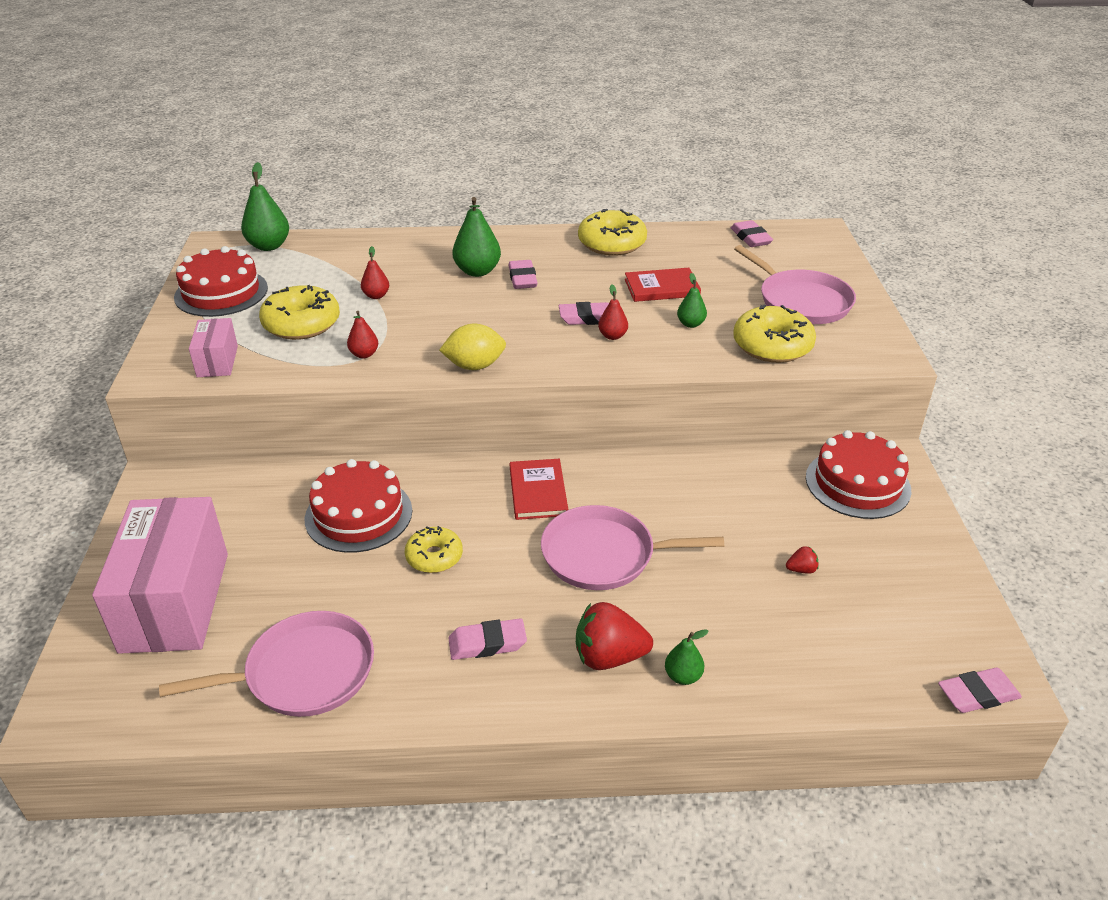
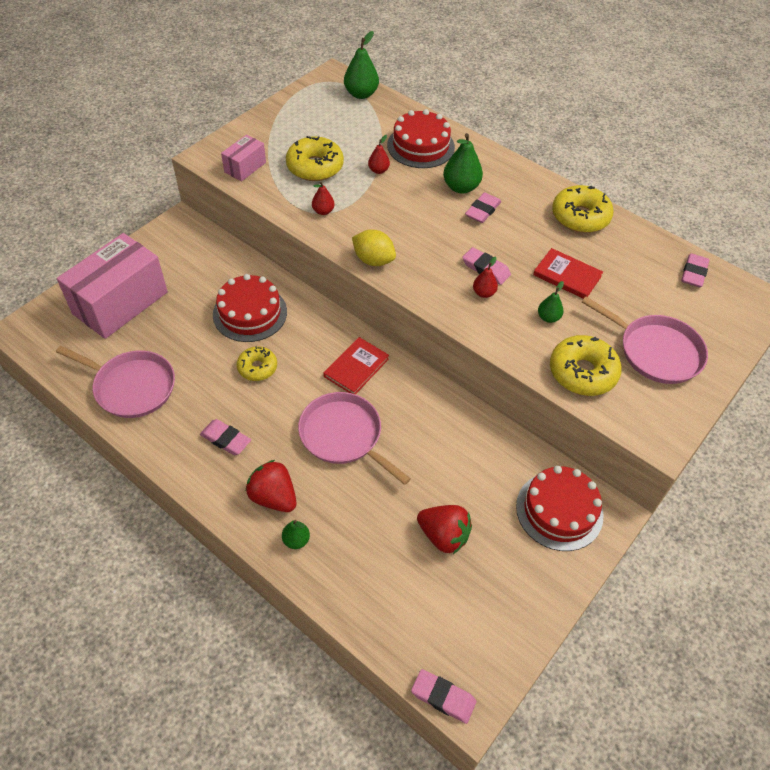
camera: 40 degrees right, 15 degrees up
red cake [174,246,268,317] -> red cake moved to [387,109,455,168]
pink pan [734,245,856,324] -> pink pan turned 60 degrees counterclockwise [582,296,708,384]
red strawberry [786,546,819,574] -> red strawberry [417,505,472,554], size x2.19

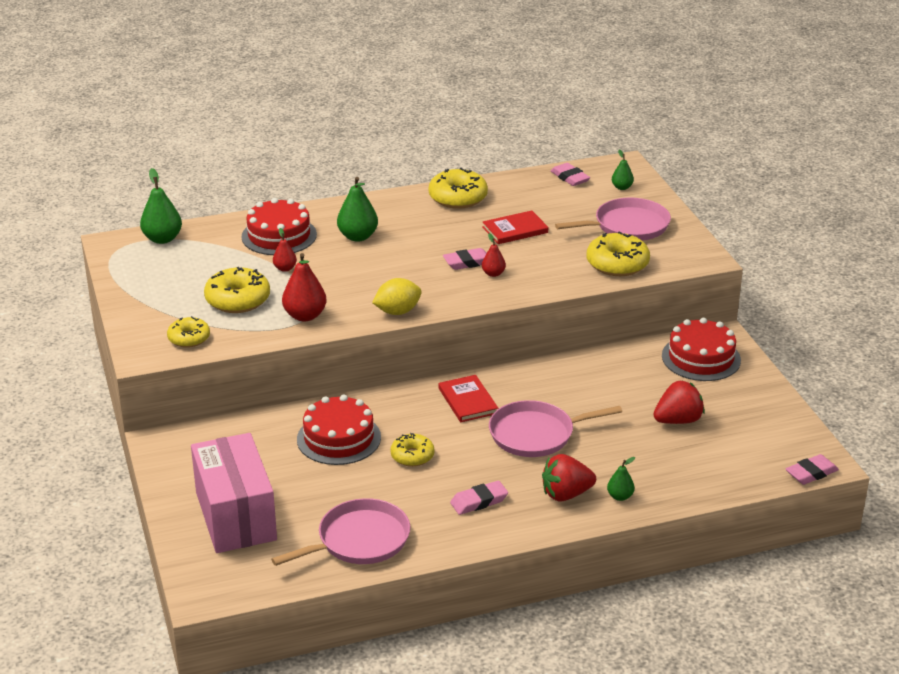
camera: 55 degrees left, 20 degrees down
pink box [221,134,266,182] -> yellow donut [167,316,210,348]
red pear [312,182,335,215] -> red pear [282,253,326,321], size x1.77
pink eraser [465,192,501,223] -> none
green pear [538,281,564,323] -> green pear moved to [612,150,634,190]

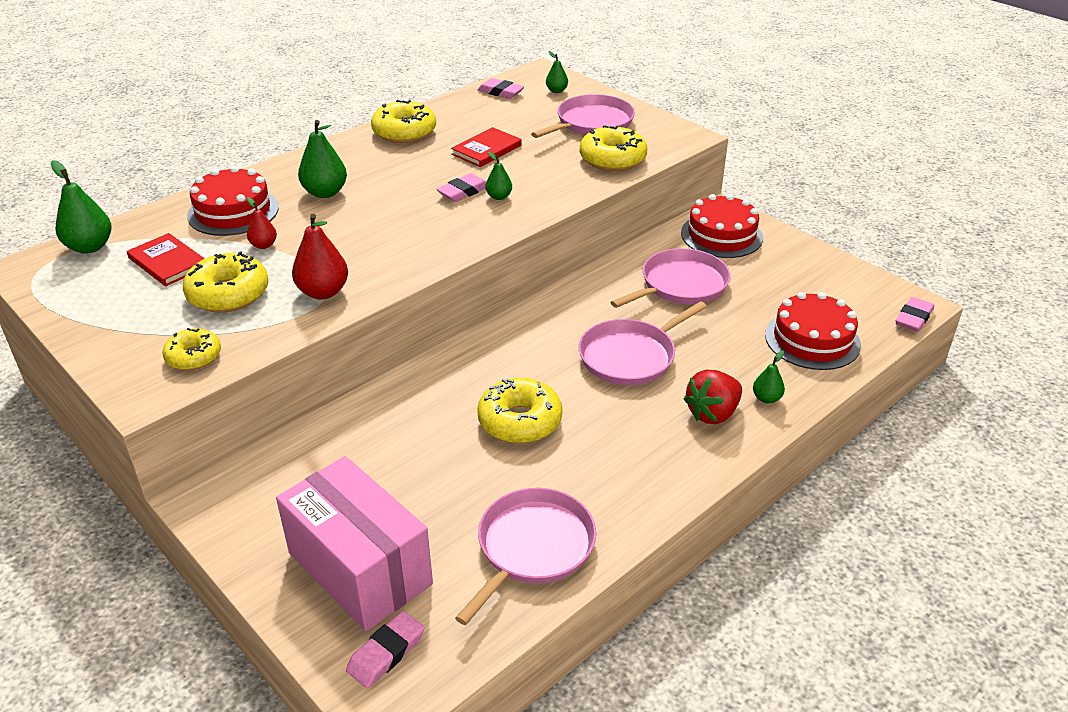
camera: 25 degrees left, 5 degrees up
red cake [297,395,381,465] -> red cake moved to [765,292,861,370]
yellow lemon [372,278,422,315] -> none
yellow donut [390,433,435,467] -> yellow donut [477,377,563,444], size x1.59
red book [439,375,498,422] -> red book moved to [127,233,205,286]
pink eraser [450,481,508,515] -> pink eraser moved to [346,611,424,688]
red pear [482,233,506,277] -> green pear [485,151,512,200]
red strawberry [653,381,705,424] -> none
none -> pink pan [611,248,731,308]

